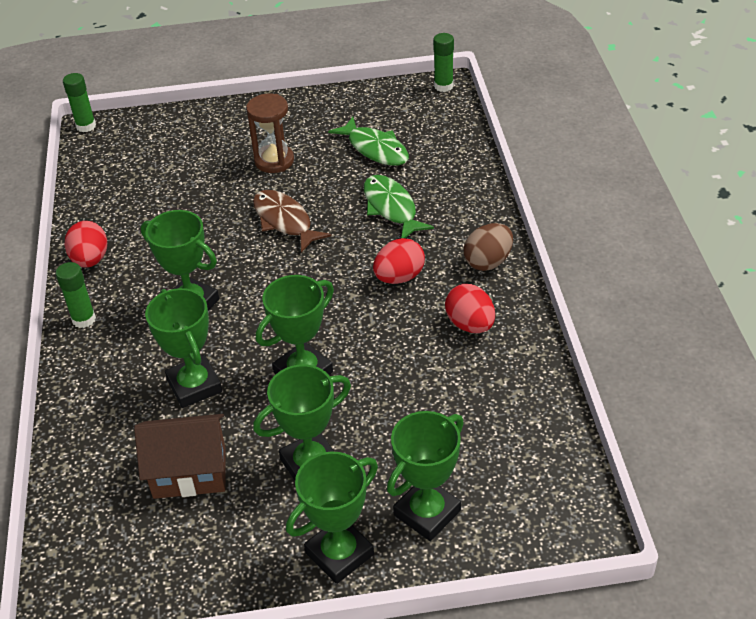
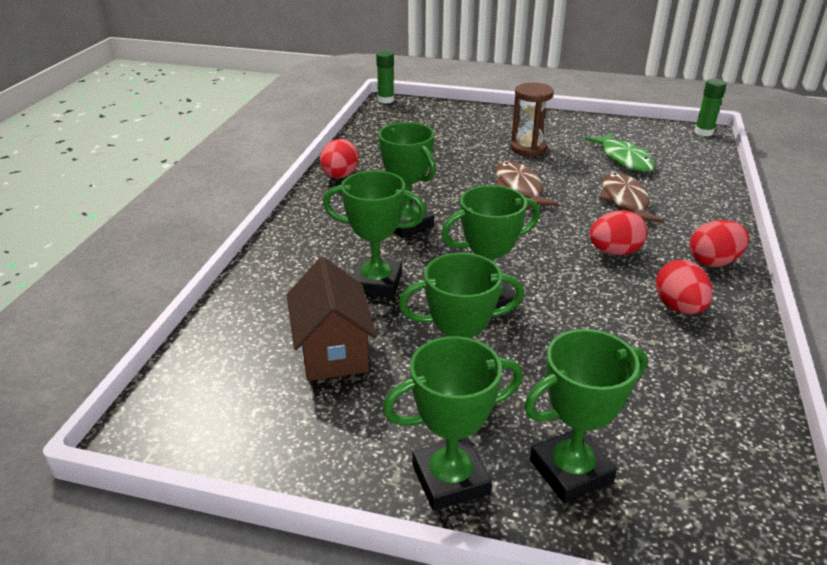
camera: 20 degrees right, 10 degrees down
green glue stick [56,262,96,328] -> none
brown house [134,414,226,499] -> brown house turned 60 degrees clockwise [287,257,377,381]
green trophy [145,288,222,408] -> green trophy turned 75 degrees counterclockwise [323,170,426,298]
green fish [364,175,434,238] -> brown fish [599,172,664,223]
brown egg [463,223,513,271] -> red egg [689,220,749,267]

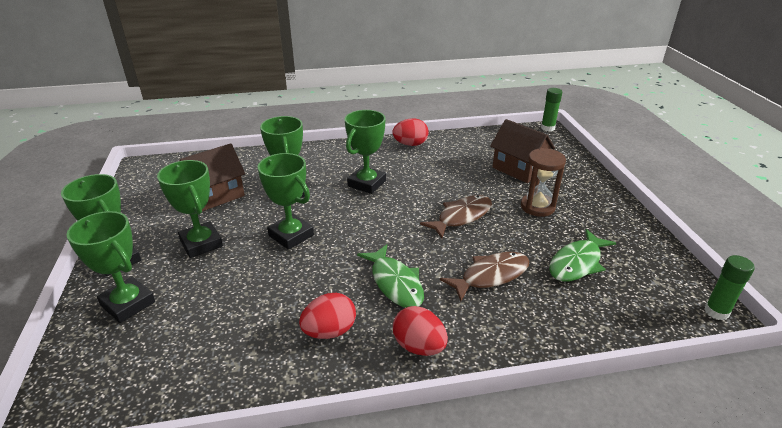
camera: 65 degrees right, 0 degrees up
red egg [589,210,647,255] -> green fish [357,244,424,308]
none -> brown house [490,119,555,183]

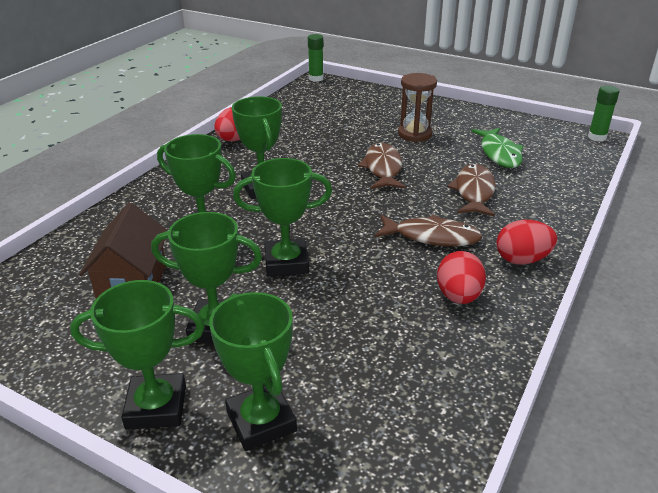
camera: 50 degrees left, 0 degrees up
green trophy [67,211,155,323] -> green trophy turned 75 degrees clockwise [209,292,297,451]
green fish [357,244,424,308] -> brown fish [375,214,483,246]
brown house [490,119,555,183] -> none

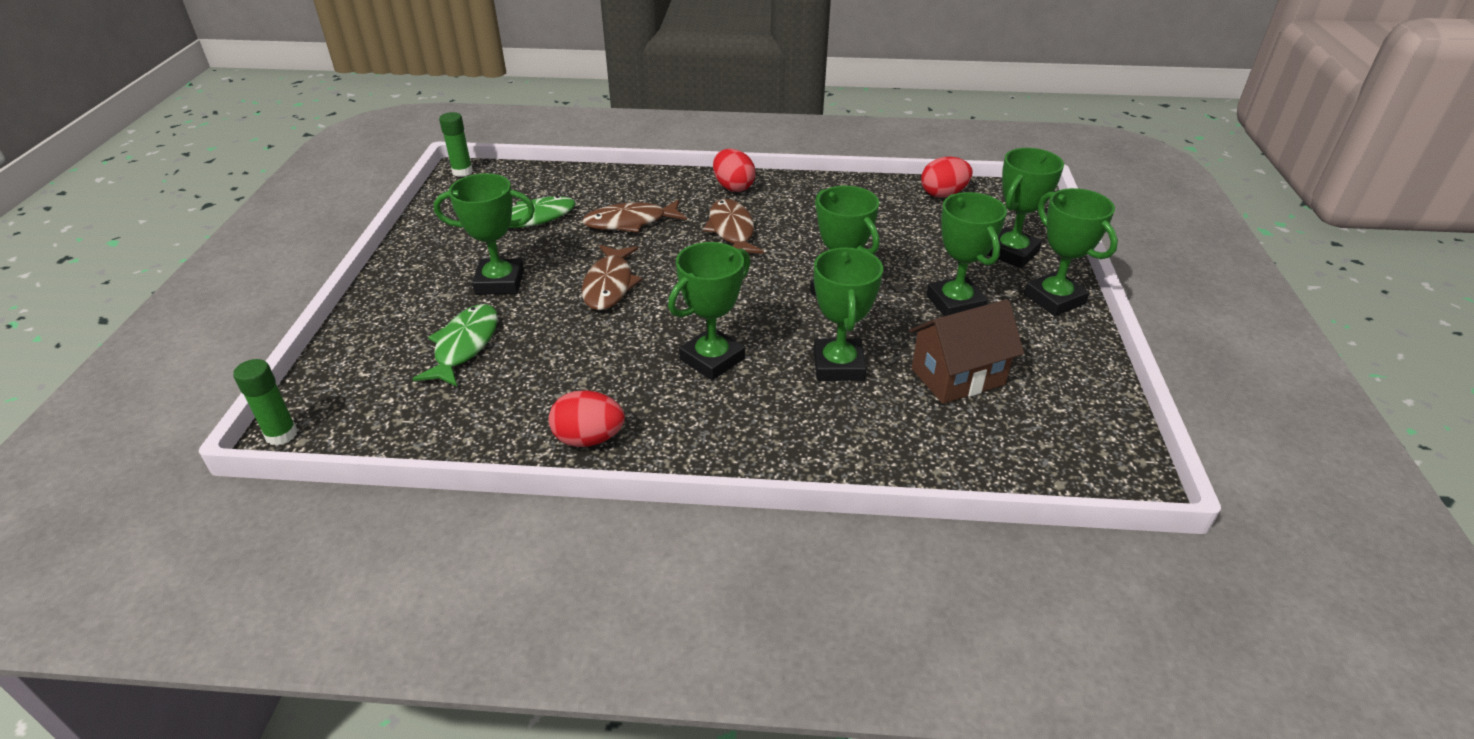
camera: 115 degrees left, 5 degrees up
brown fish [358,143,405,189] -> brown fish turned 60 degrees counterclockwise [582,245,642,310]
brown hourglass [398,73,437,142] -> green trophy [434,173,535,294]
red egg [437,251,486,304] -> red egg moved to [921,157,973,198]
none -> green fish [412,304,498,387]

